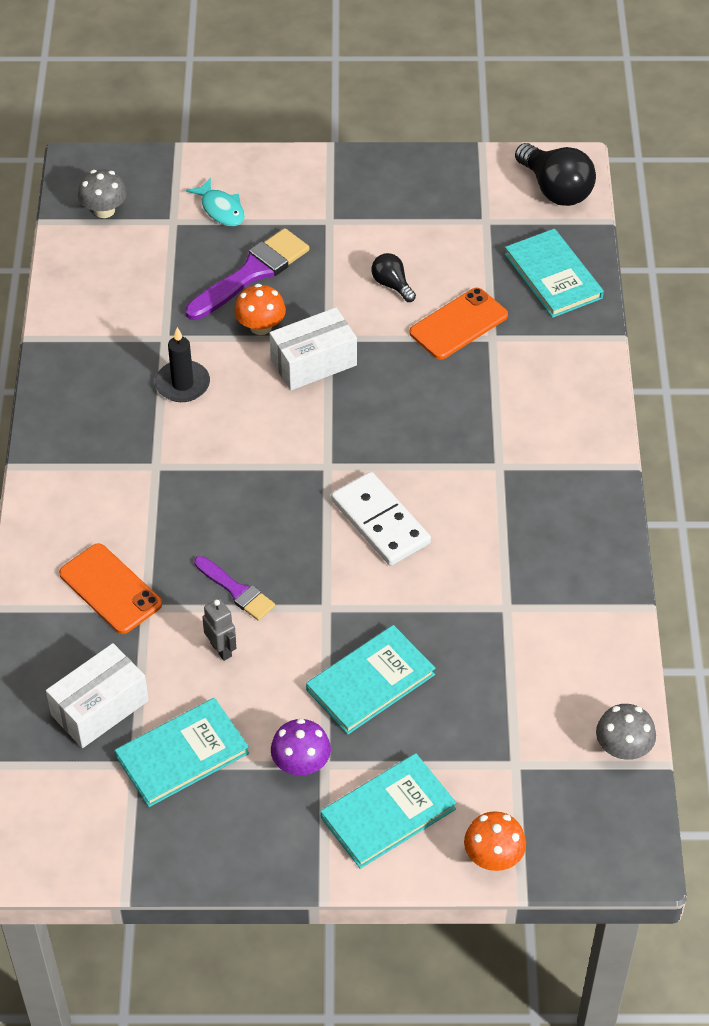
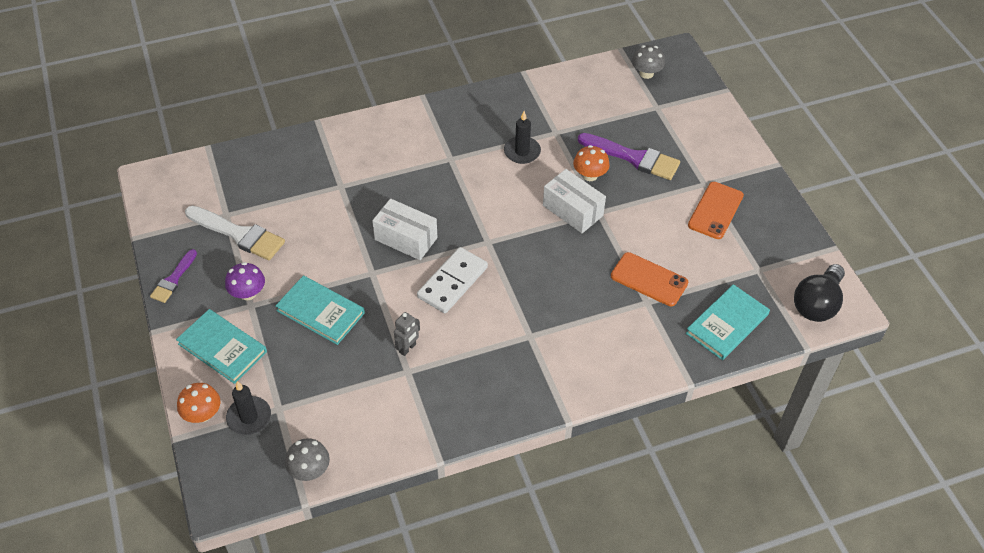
camera: 70 degrees right, 0 degrees up
white box [46,643,149,748] -> white box moved to [372,198,438,260]
orange phone [59,543,162,634] -> orange phone moved to [688,182,744,239]
turquoise book [115,698,249,807] -> white brush [185,206,285,260]
turquoise fish [186,177,245,226] -> none
purple brush [194,556,275,621] -> purple brush moved to [150,249,197,303]
grey robot [202,598,236,661] -> grey robot moved to [394,312,420,356]
black light bulb [371,253,416,302] -> none
none -> black candle [226,381,271,435]

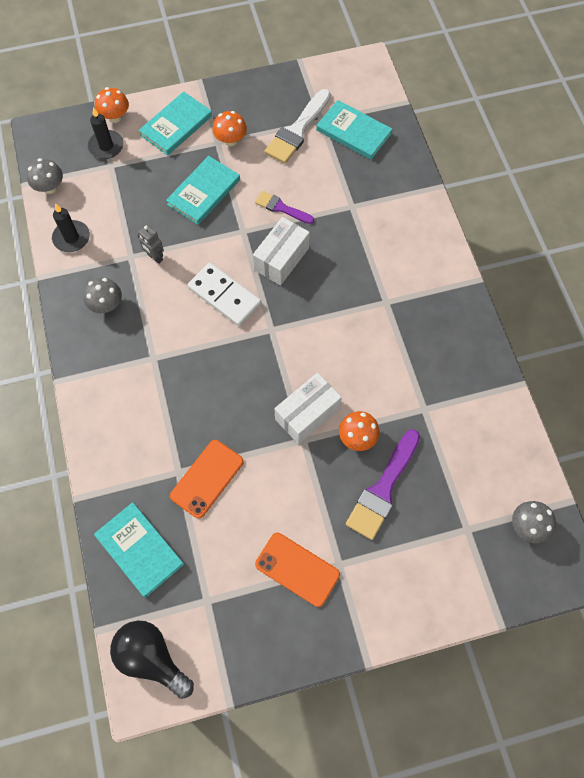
camera: 95 degrees right, 15 degrees up
purple brush [150,249,197,303] -> purple brush moved to [255,191,314,224]
purple mushroom [225,262,265,300] -> orange mushroom [212,111,247,146]
black candle [504,111,541,164] -> black candle moved to [52,203,90,252]
none -> grey mushroom [83,277,122,313]
none -> turquoise book [316,100,392,160]

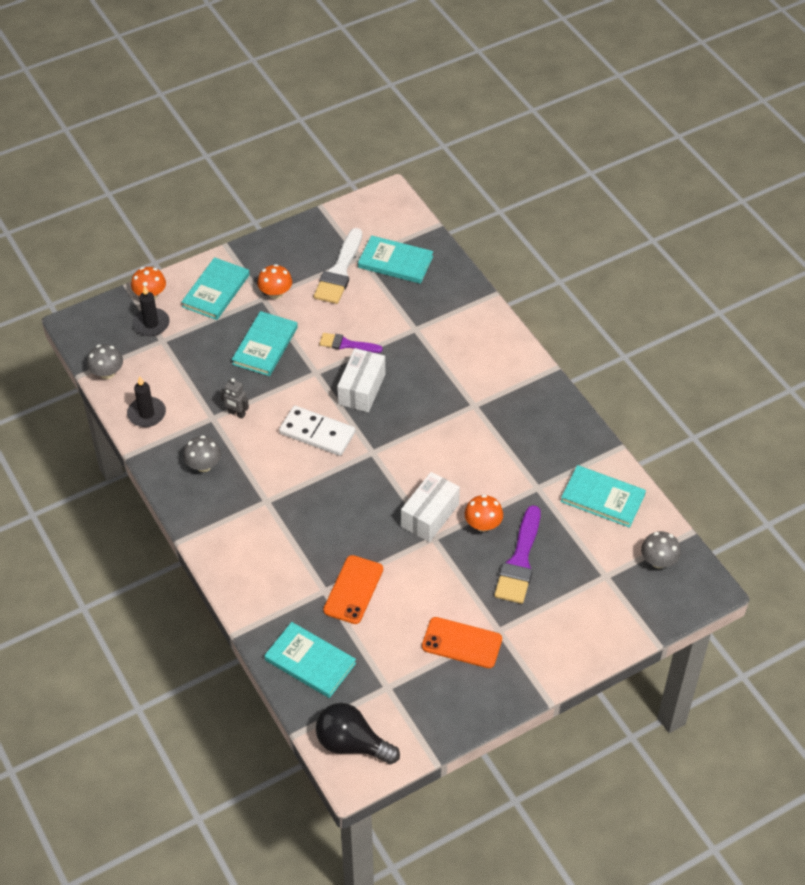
camera: 15 degrees left, 15 degrees down
none -> turquoise book [561,465,646,528]

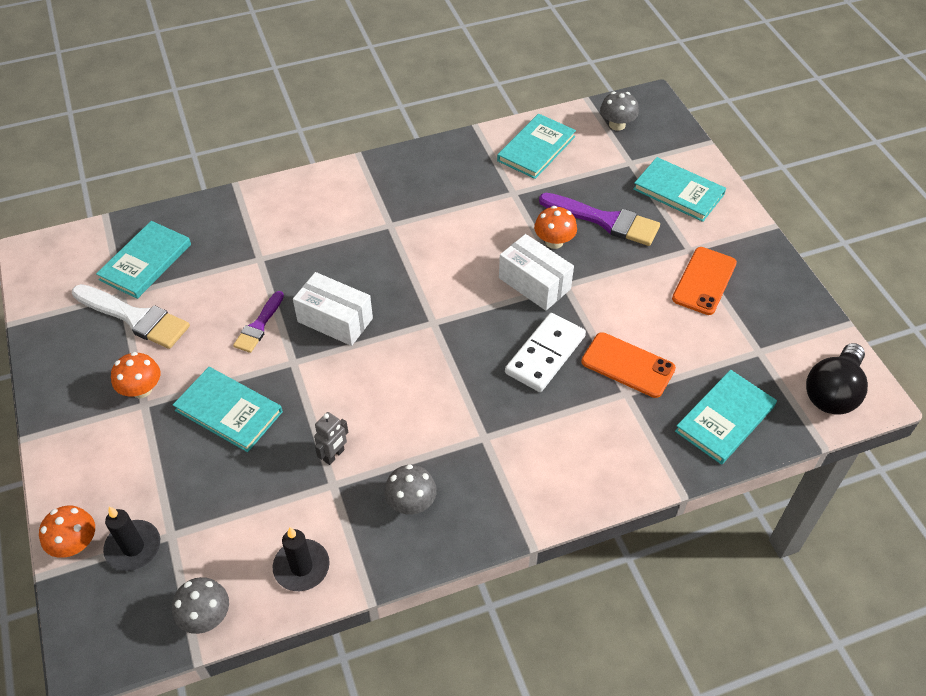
camera: 80 degrees left, 0 degrees up
turquoise book [181,257,250,320] -> turquoise book moved to [633,157,726,222]
white domino [279,405,355,456] -> white domino moved to [505,313,586,392]

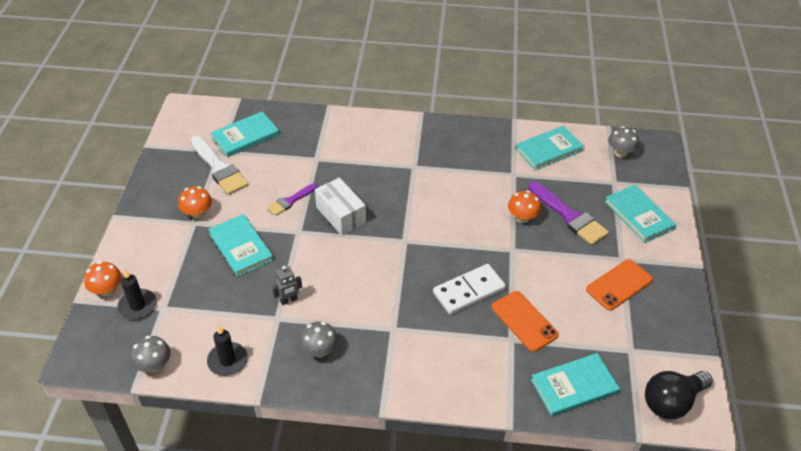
camera: 25 degrees right, 5 degrees down
white box [499,234,574,311] -> none

